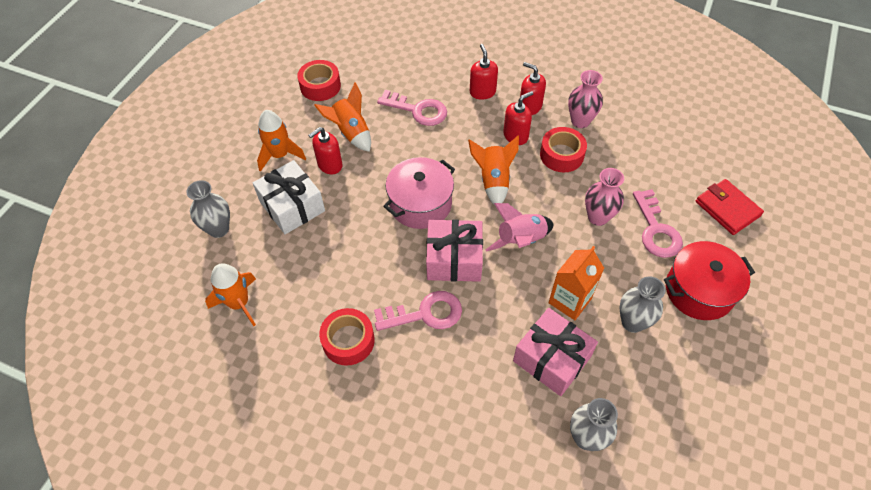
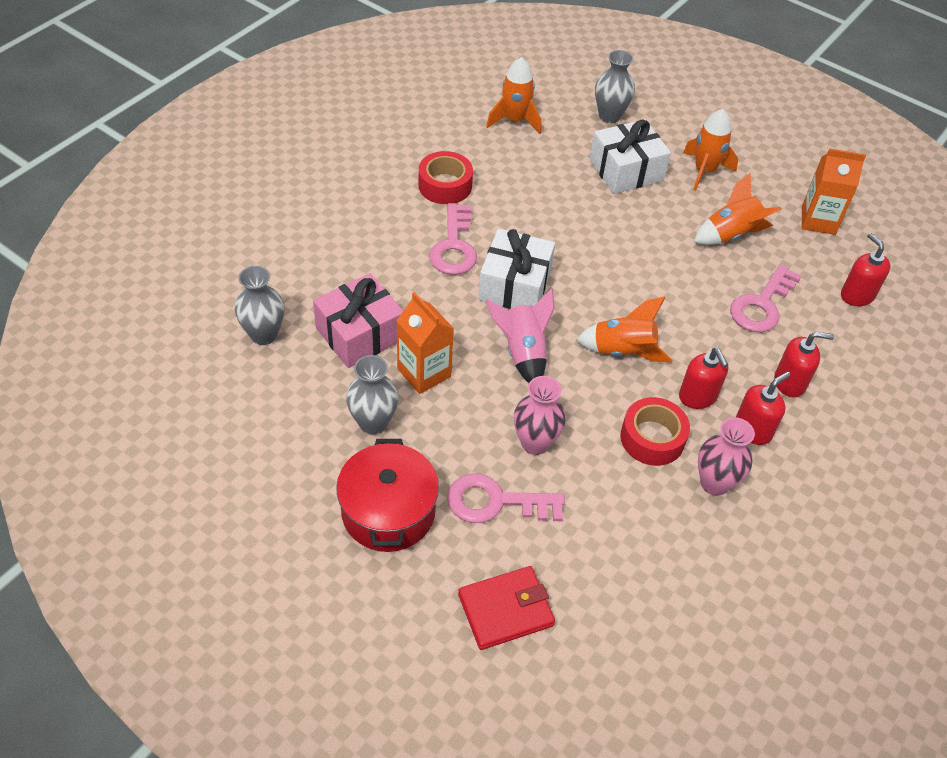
camera: 100 degrees right, 5 degrees down
red tape [297,60,341,101] -> orange carton [802,148,866,235]
red soap dispenser [308,127,343,174] -> red soap dispenser moved to [841,233,891,307]
pink pot [383,157,455,229] -> none
pink gift [426,219,483,282] -> white gift [478,229,555,309]

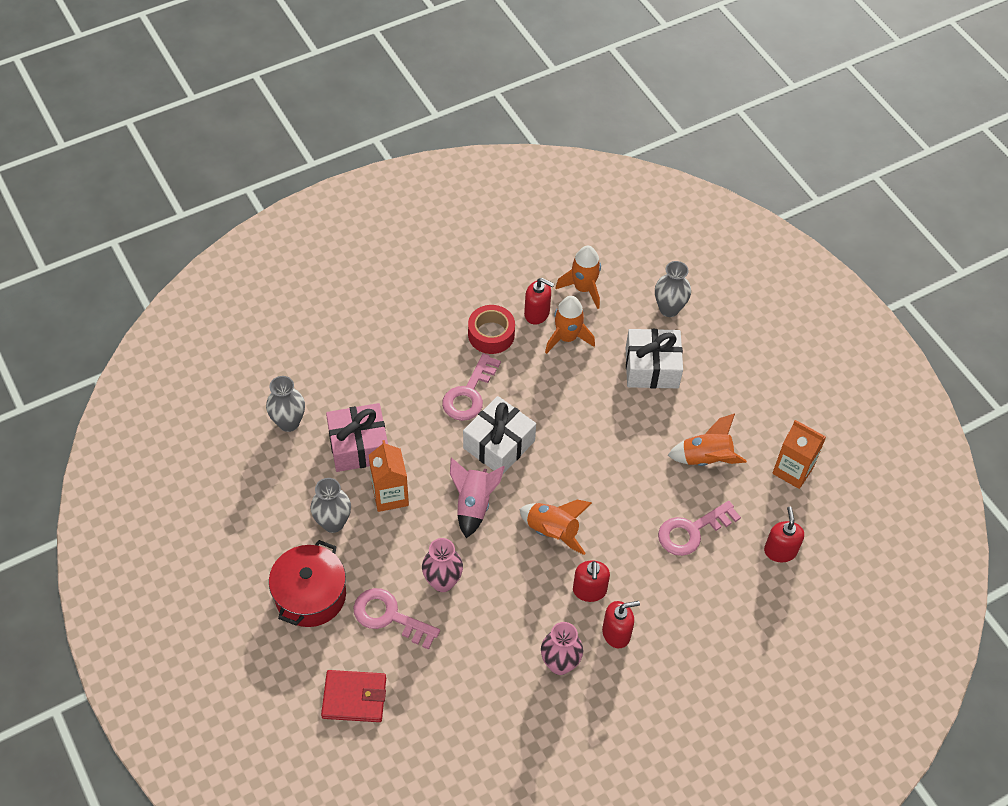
camera: 25 degrees right, 5 degrees up
red tape [620,397,690,466] -> none
orange rocket [683,109,738,191] -> orange rocket moved to [545,296,595,354]
red soap dispenser [774,332,834,397] -> red soap dispenser moved to [524,278,554,324]

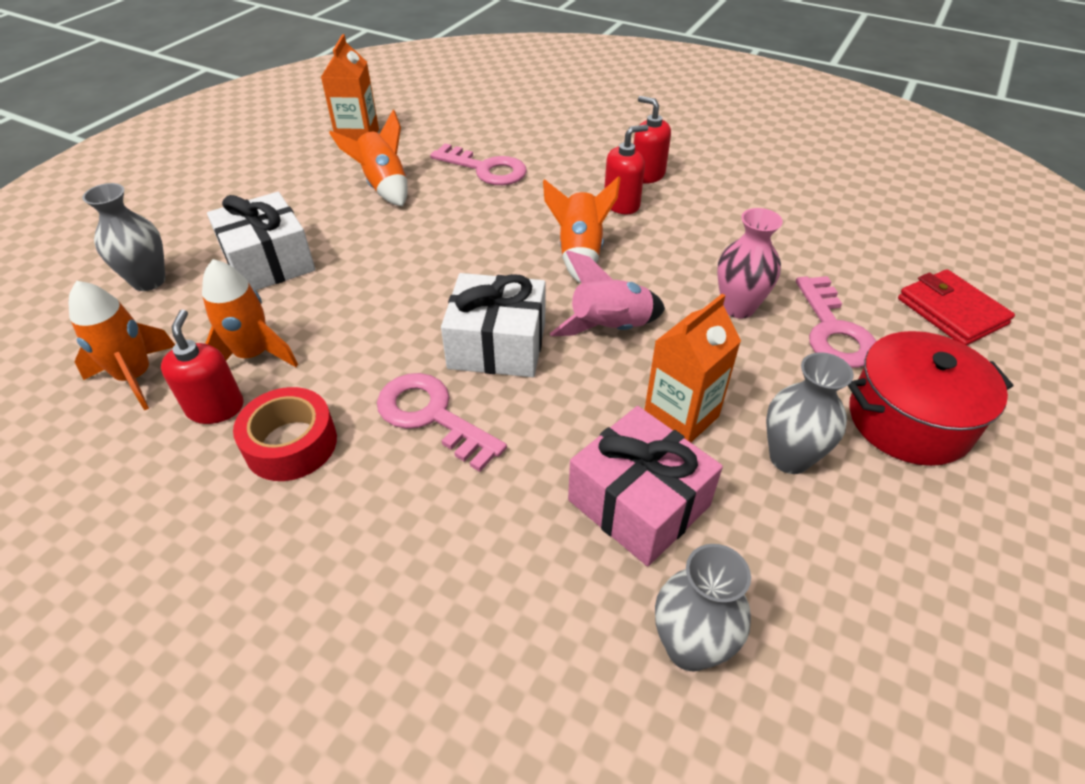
camera: 120 degrees left, 10 degrees down
pink key [442,353,501,421] -> pink key turned 135 degrees counterclockwise [377,373,507,472]
pink vase [541,622,583,675] -> none
red soap dispenser [764,507,804,562] -> none

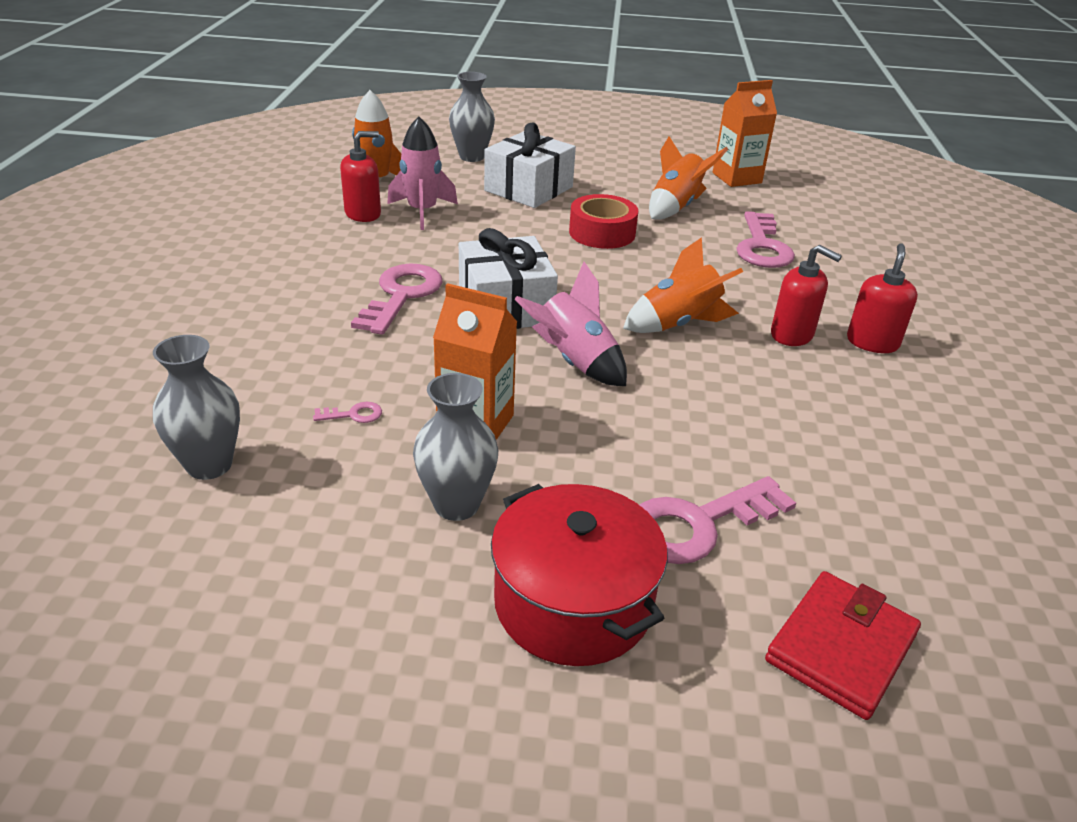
camera: 65 degrees right, 10 degrees down
orange rocket [202,259,298,367] -> pink rocket [387,117,458,230]
red tape [233,387,337,481] -> red tape moved to [569,194,638,249]
pink gift [568,406,723,566] -> pink key [313,402,382,423]
pink vase [717,208,783,319] -> none

